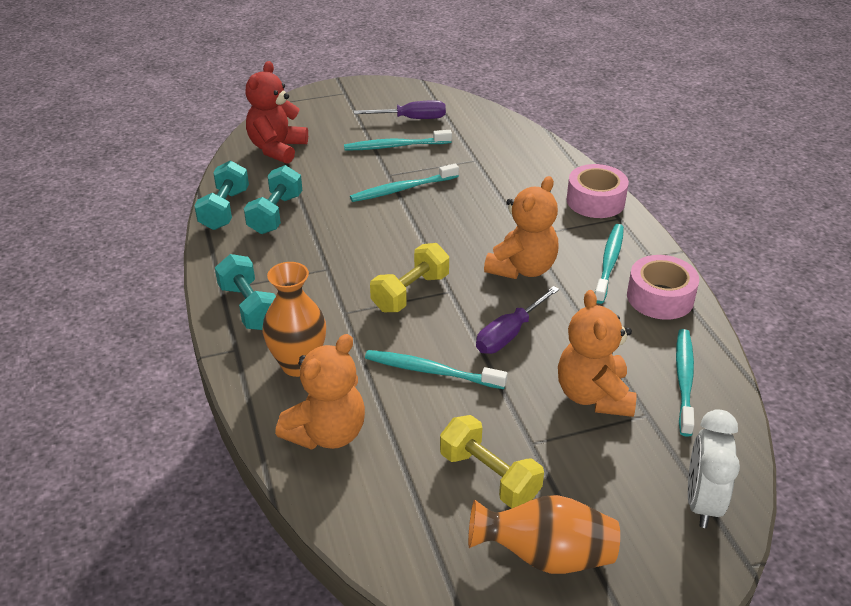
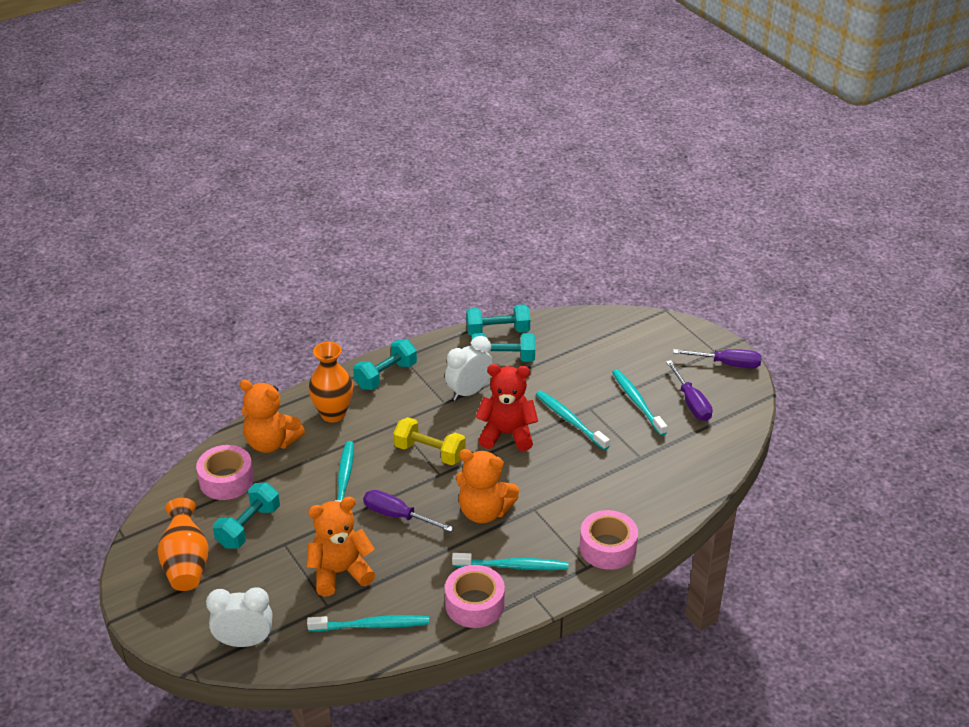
camera: 75 degrees right, 0 degrees up
red teddy bear [245,61,308,164] -> red teddy bear moved to [476,364,538,451]
yellow dumbbell [440,415,544,508] -> turquoise dumbbell [213,482,280,549]
none -> pink tape [196,445,254,500]
none -> white clock [445,336,493,401]
none -> purple screwdriver [673,349,762,368]

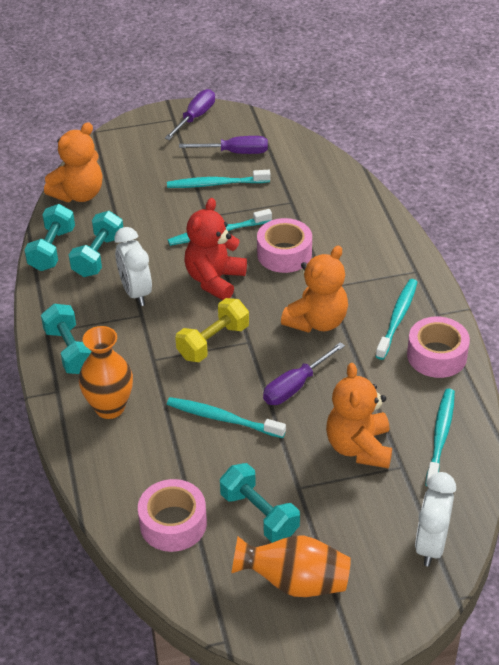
camera: 70 degrees left, 5 degrees up
orange teddy bear [240,380,305,453] -> orange teddy bear moved to [44,122,103,202]
pink tape [580,510,638,570] -> pink tape moved to [257,218,312,273]

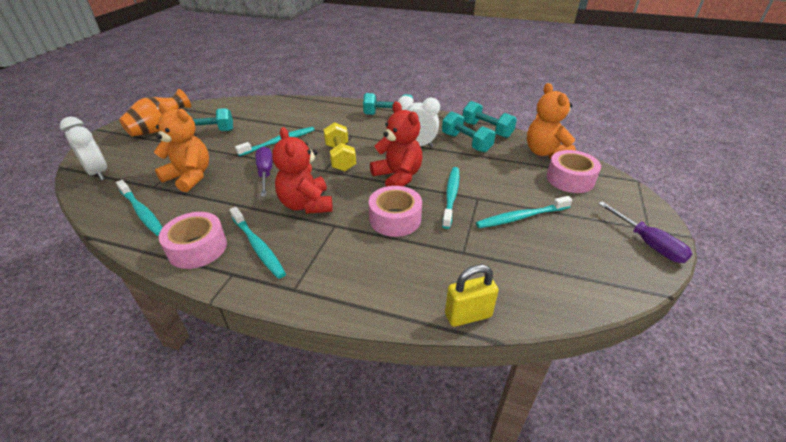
camera: 120 degrees right, 5 degrees down
orange vase [79,326,133,419] -> none
pink tape [138,479,207,552] -> pink tape moved to [546,150,601,193]
turquoise toothbrush [167,170,271,188] -> turquoise toothbrush turned 135 degrees counterclockwise [476,196,573,228]
purple screwdriver [179,136,268,154] -> none
orange teddy bear [281,245,348,333] -> red teddy bear [272,127,333,214]
none -> yellow padlock [445,264,499,327]

